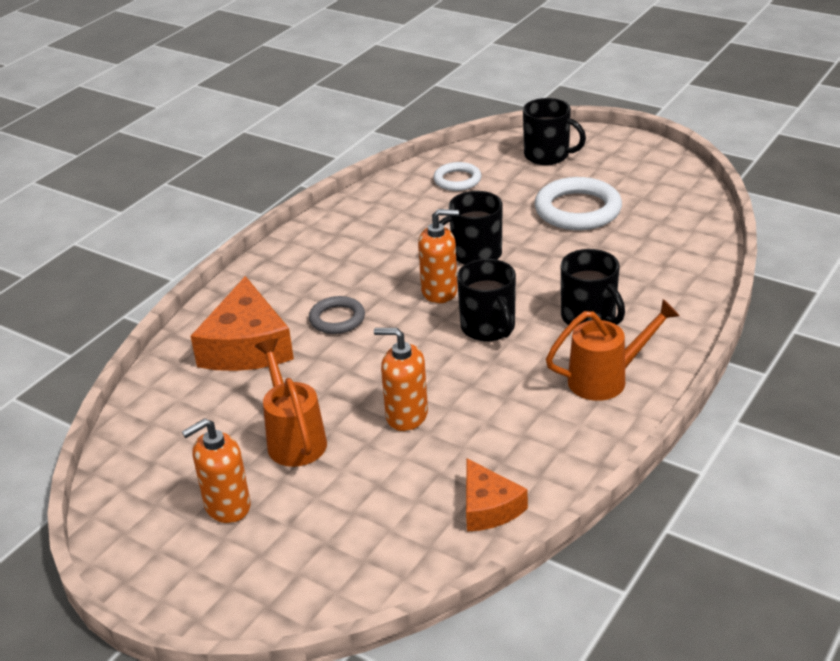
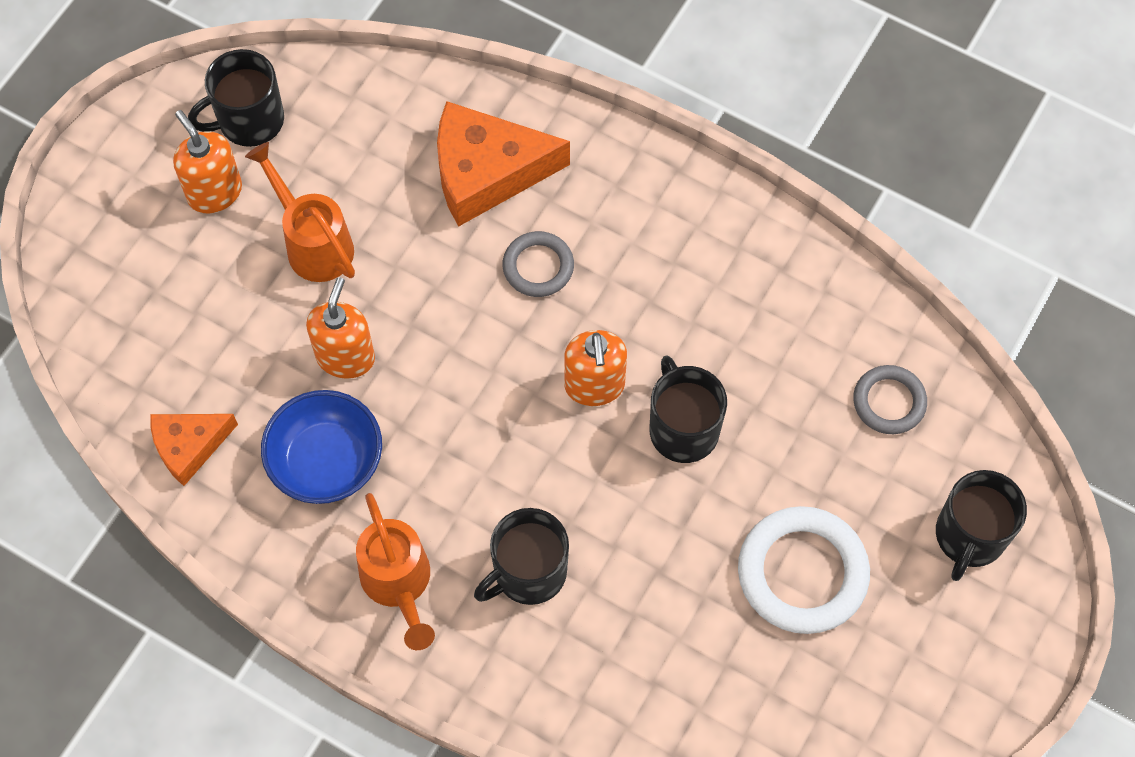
camera: 85 degrees right, 30 degrees up
orange watering can [255,338,327,467] -> orange watering can turned 105 degrees counterclockwise [245,142,355,282]
white ring [433,162,482,191] -> grey ring [853,365,927,434]
black mug [457,259,516,342] -> black mug moved to [188,49,284,147]
none -> blue bowl [261,390,382,504]

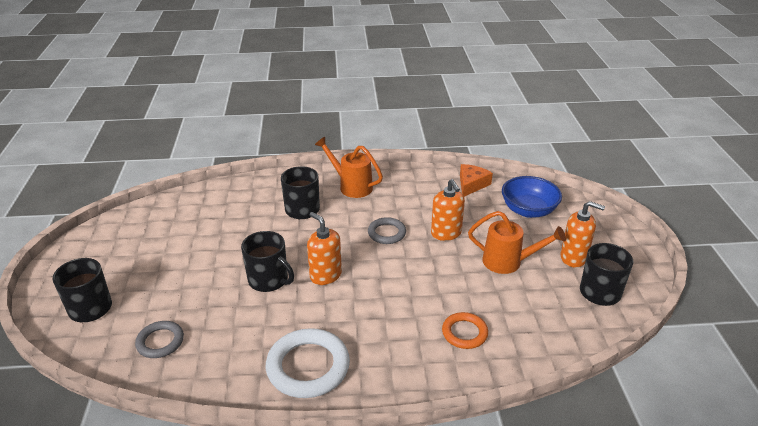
camera: 145 degrees right, 30 degrees down
blue bowl [261,390,382,504] -> blue bowl moved to [502,176,562,218]
orange cheese [437,101,570,227] -> orange ring [442,312,488,349]
grey ring [503,231,574,297] -> grey ring moved to [368,217,406,244]
white ring [738,506,870,634] -> white ring moved to [266,328,350,398]

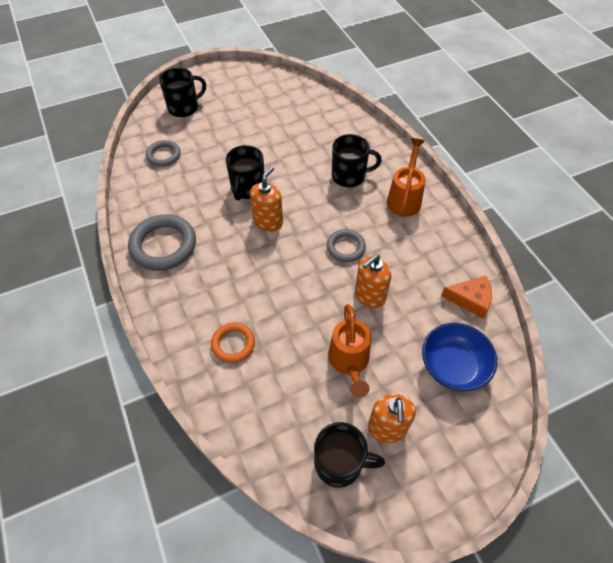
camera: 70 degrees right, 20 degrees up
white ring [266,328,350,398] -> grey ring [128,214,196,271]

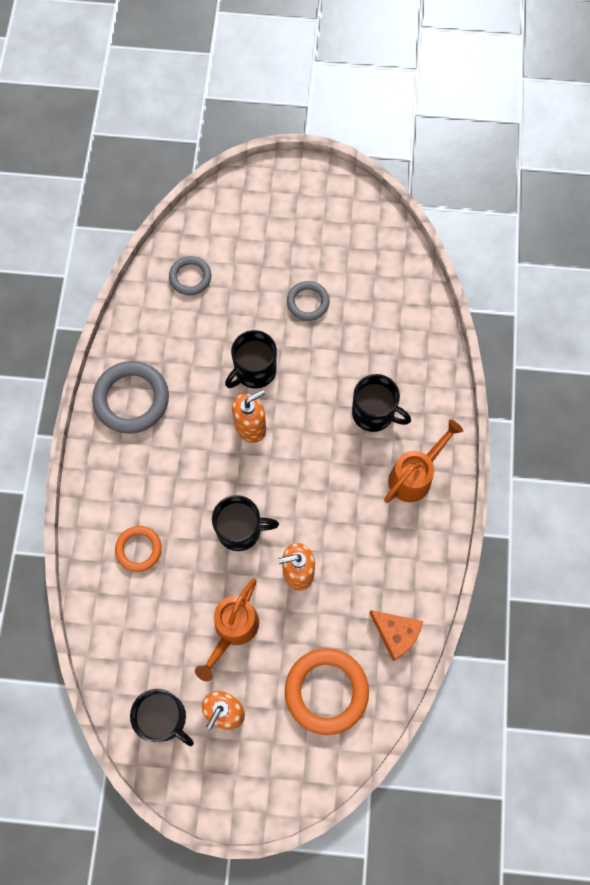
camera: 30 degrees right, 15 degrees up
black mug [159,68,206,117] -> black mug moved to [212,495,279,551]
grey ring [327,229,366,262] -> grey ring moved to [287,281,330,321]
blue bowl [422,323,497,391] -> orange ring [285,648,369,735]

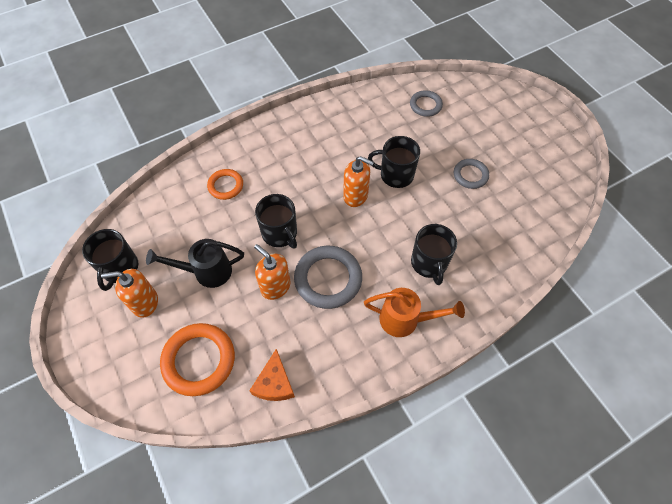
camera: 55 degrees right, 10 degrees down
grey ring [92,361,169,434] -> grey ring moved to [294,246,362,309]
orange watering can [195,578,259,681] -> black watering can [146,239,244,288]

